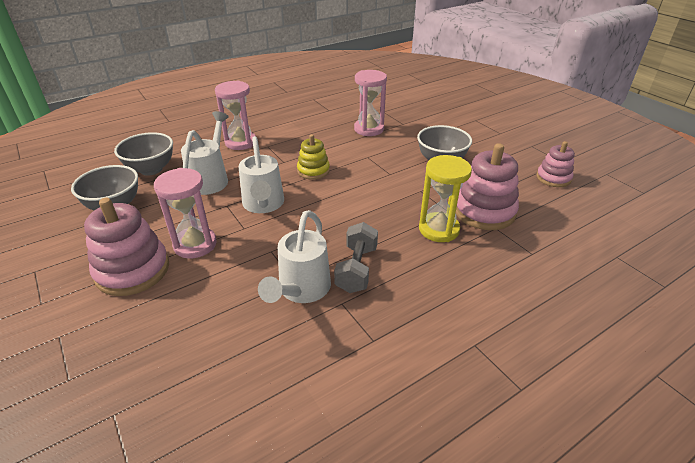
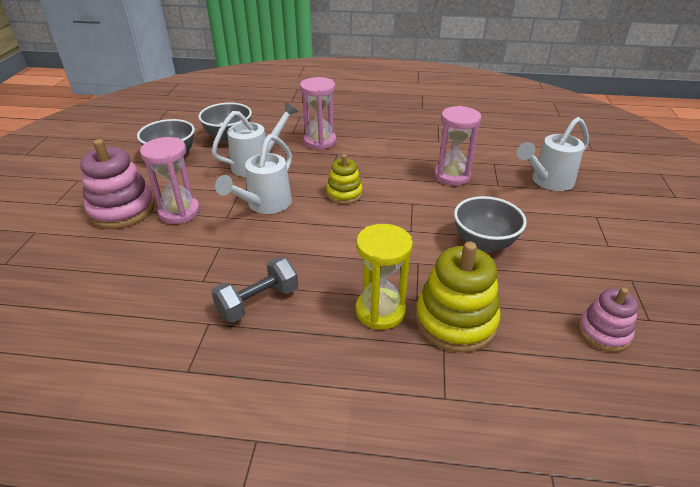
camera: 40 degrees right, 0 degrees up
white watering can [258,210,331,303] -> white watering can moved to [517,117,589,191]
pink stacking toy [456,143,519,230] -> yellow stacking toy [415,242,501,353]

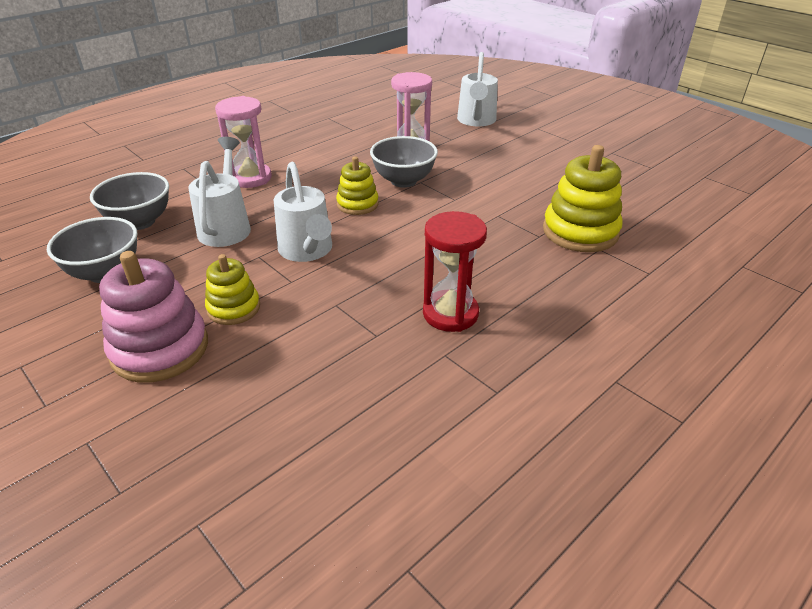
camera: 50 degrees left, 0 degrees up
pink hourglass [140,137,200,224] -> yellow stacking toy [205,254,260,325]
grey dumbbell [211,257,298,323] -> red hourglass [423,211,487,332]
yellow hourglass [356,224,413,330] -> none
grey bowl [454,196,527,253] -> grey bowl moved to [370,136,438,188]
pink stacking toy [578,287,638,352] -> none

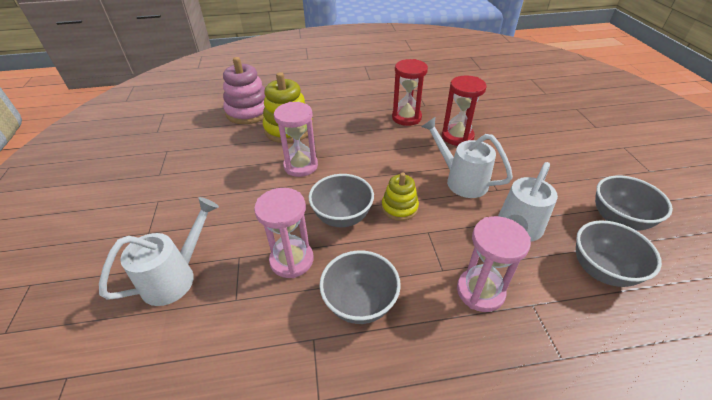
camera: 145 degrees left, 5 degrees up
pink stacking toy [99,251,208,383] -> pink stacking toy moved to [223,57,266,124]
yellow stacking toy [205,254,260,325] -> none
white watering can [274,162,332,262] -> white watering can turned 60 degrees counterclockwise [421,117,513,198]
none -> pink hourglass [274,102,318,177]
none -> grey bowl [319,250,401,324]
none -> red hourglass [442,75,487,146]

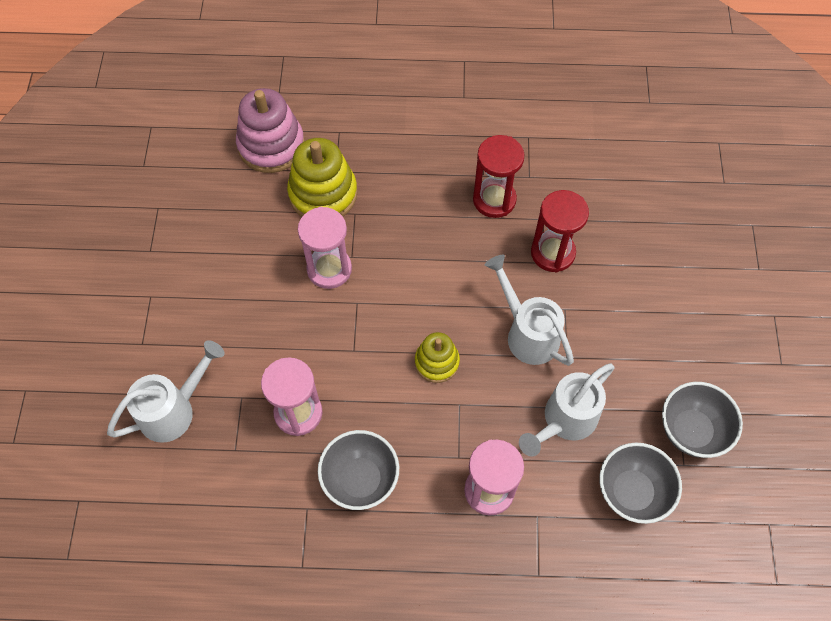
camera: 10 degrees right, 20 degrees up
grey bowl [309,174,374,227] -> none

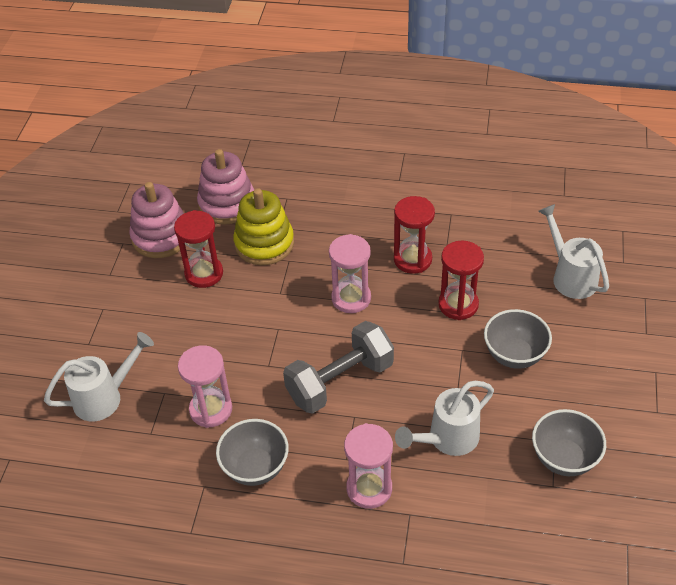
camera: 10 degrees right, 15 degrees down
pink hourglass [298,207,352,289] -> pink hourglass moved to [329,234,371,313]
yellow stacking toy [415,332,460,383] -> grey dumbbell [283,321,394,414]
white watering can [485,255,574,366] -> white watering can moved to [538,204,609,299]
grey bowl [599,443,682,524] -> grey bowl moved to [484,309,552,369]
none -> pink stacking toy [129,182,186,258]
none -> red hourglass [174,210,223,288]

